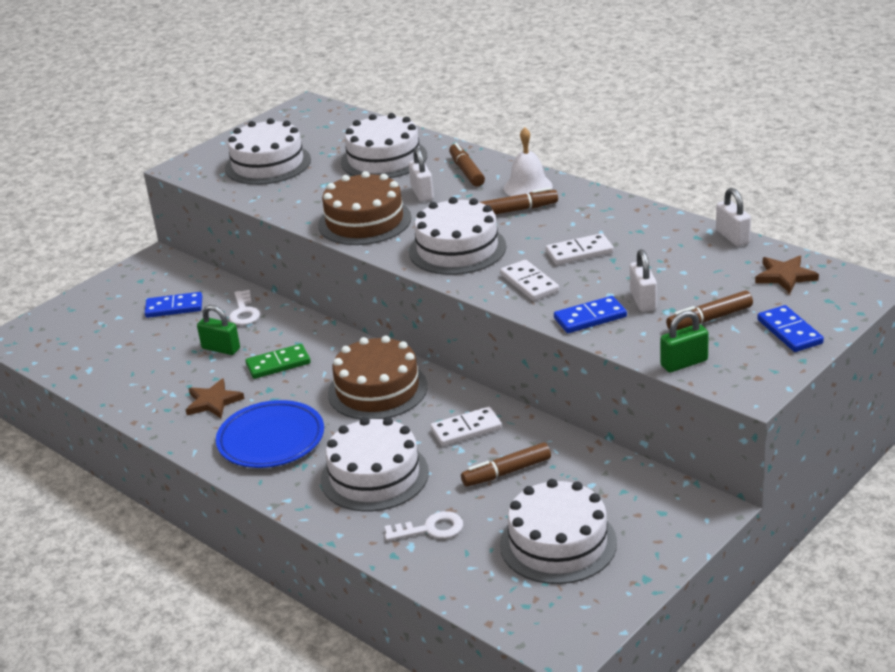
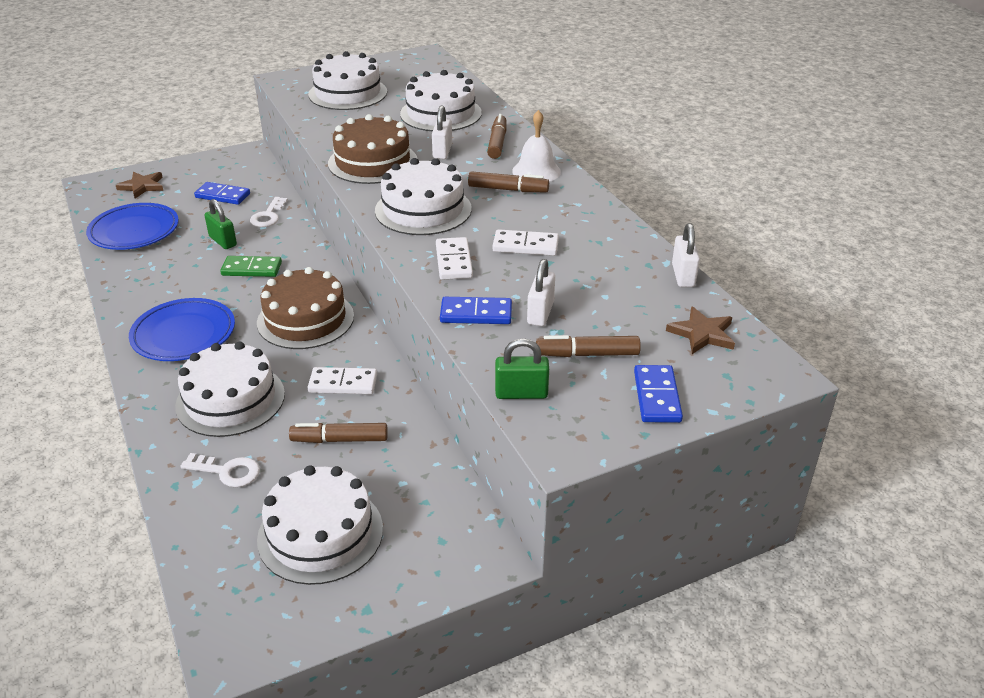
camera: 20 degrees right, 5 degrees up
brown star [186,378,244,418] -> brown star moved to [116,172,163,198]
none -> blue plate [86,203,179,250]

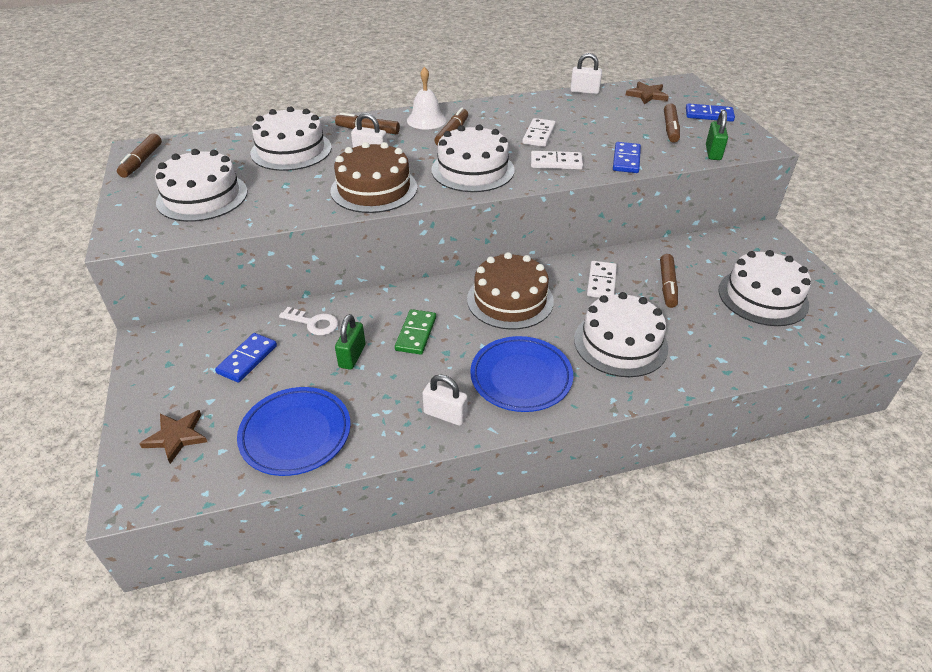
camera: 80 degrees left, 5 degrees up
white key [180,453,260,487] -> none
green padlock [204,199,237,249] -> green padlock turned 45 degrees counterclockwise [335,314,365,370]
white padlock [527,259,555,326] -> white padlock moved to [422,374,468,426]
none -> brown marker [117,133,162,178]

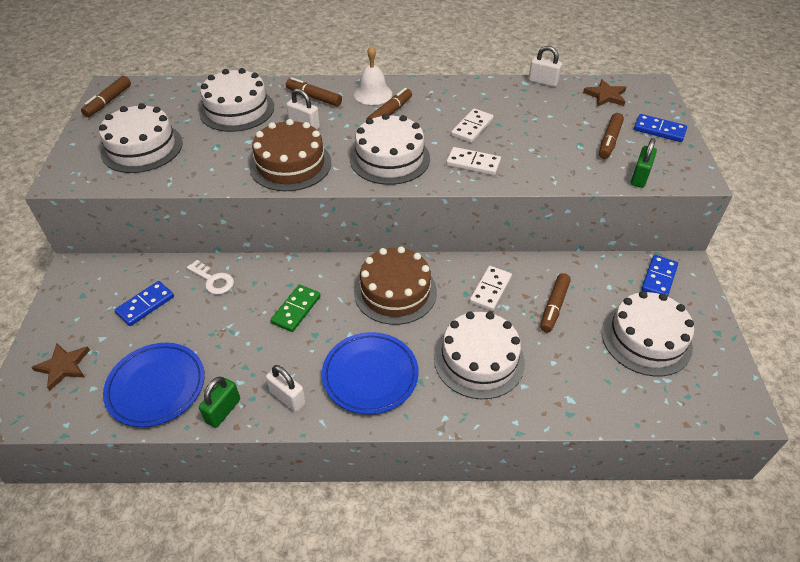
camera: 15 degrees right, 5 degrees up
green padlock [335,314,365,370] -> green padlock moved to [199,377,240,428]
blue domino [613,142,641,173] -> blue domino moved to [641,255,678,297]

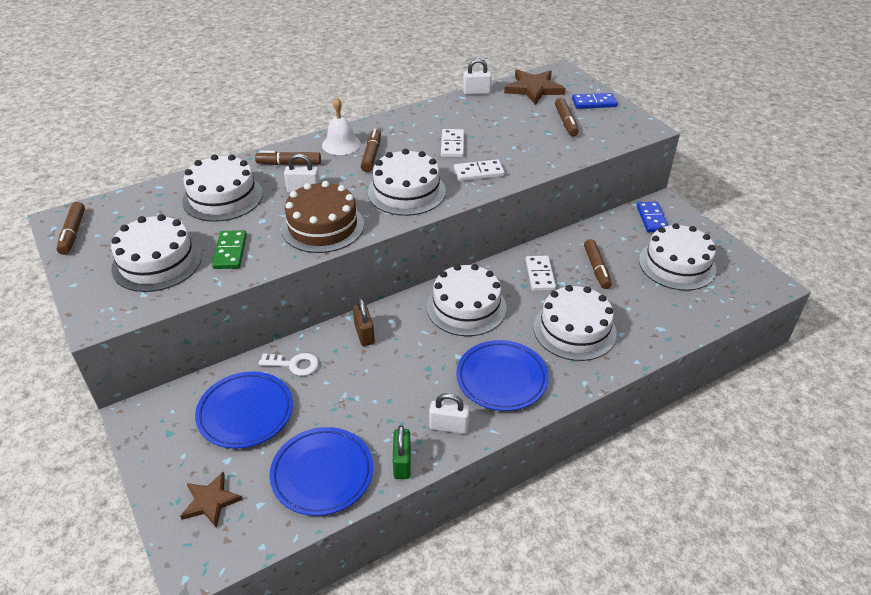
camera: 30 degrees left, 5 degrees down
blue domino [115,281,174,326] -> blue plate [195,371,293,449]
green domino [270,285,321,332] -> green domino moved to [212,230,247,269]
brown cake [354,246,437,325] -> white cake [427,264,506,336]
brown star [583,79,626,107] -> brown star [504,70,566,105], size x1.55
green padlock [631,138,657,188] -> none
none -> brown padlock [353,298,375,346]

